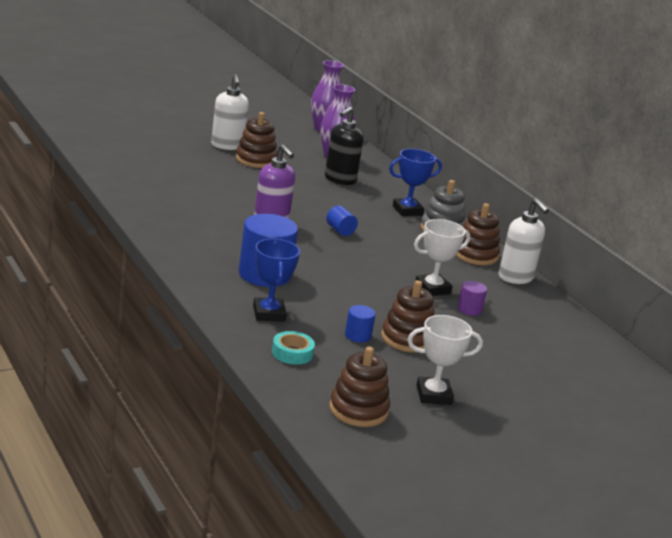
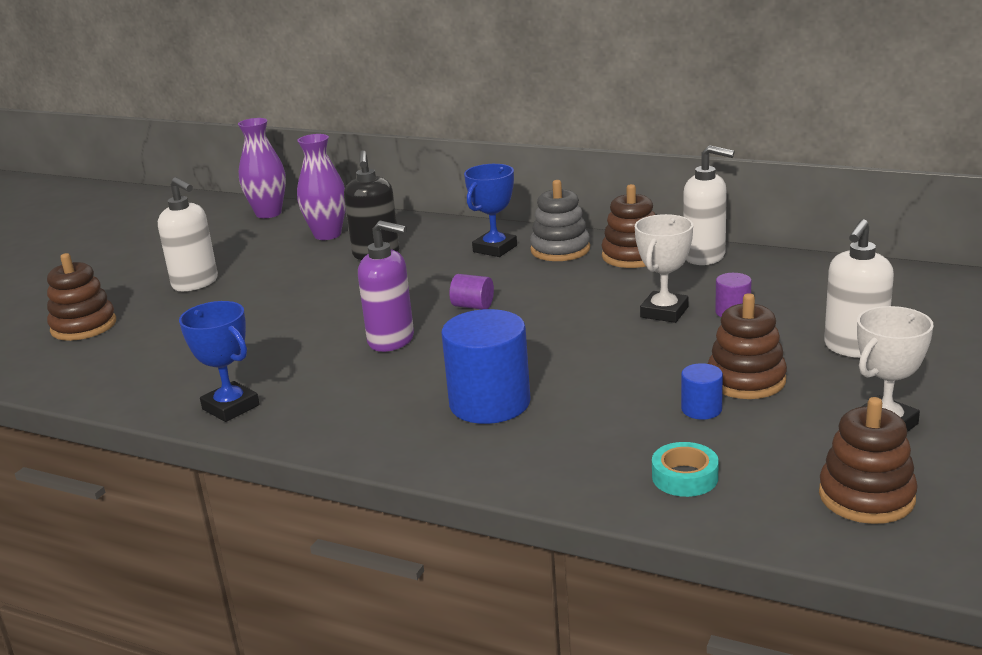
camera: 30 degrees left, 0 degrees up
brown stacking toy [236,112,277,168] -> brown stacking toy moved to [47,253,116,341]
blue trophy [253,239,300,322] -> blue trophy moved to [179,301,259,422]
blue cylinder [326,206,358,236] -> purple cylinder [450,274,494,309]
none -> white soap dispenser [824,219,894,358]

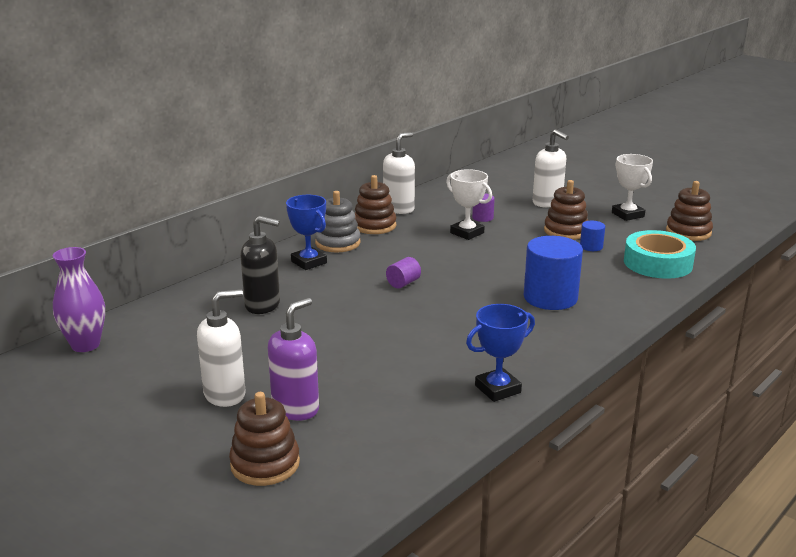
camera: 75 degrees left, 0 degrees up
purple vase [297,134,346,240] -> none
purple soap dispenser [358,220,414,352] -> purple soap dispenser moved to [268,298,319,421]
turquoise tape [652,442,719,497] -> turquoise tape [624,230,696,279], size x1.91

